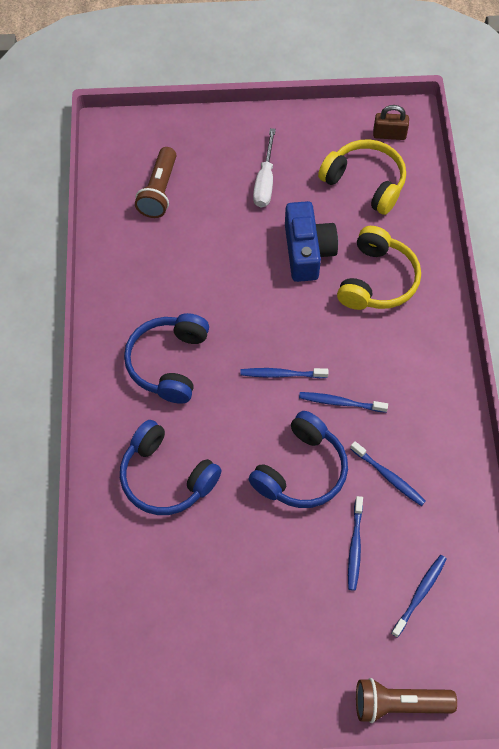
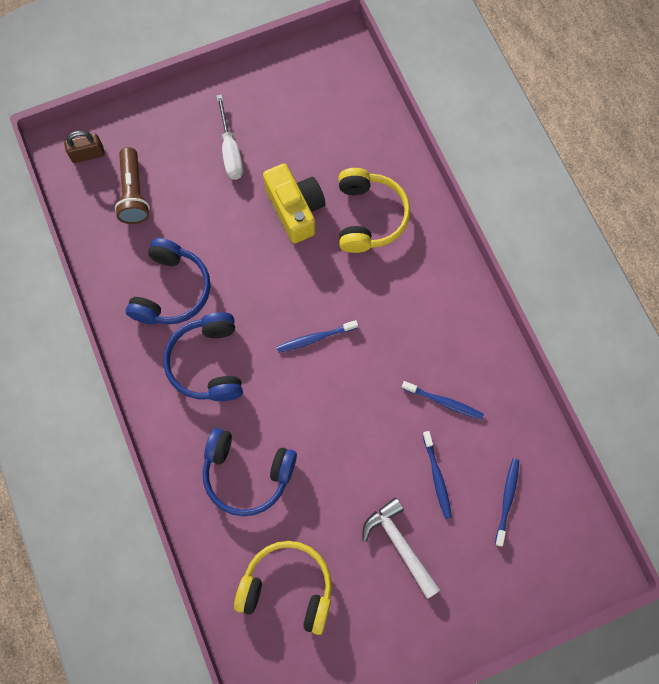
camera: 20 degrees left, 10 degrees up
blue headphones [248,411,348,508] -> blue headphones moved to [126,238,210,325]
blue camera [285,201,338,282] -> yellow camera [263,164,325,243]
blue toothbrush [299,392,388,413] -> none
yellow headphones [318,139,406,215] -> yellow headphones moved to [234,541,332,635]
brown flashlight [356,678,457,723] -> none
brown padlock [373,105,409,140] -> brown padlock moved to [64,130,105,163]
none -> white hammer [362,497,440,599]

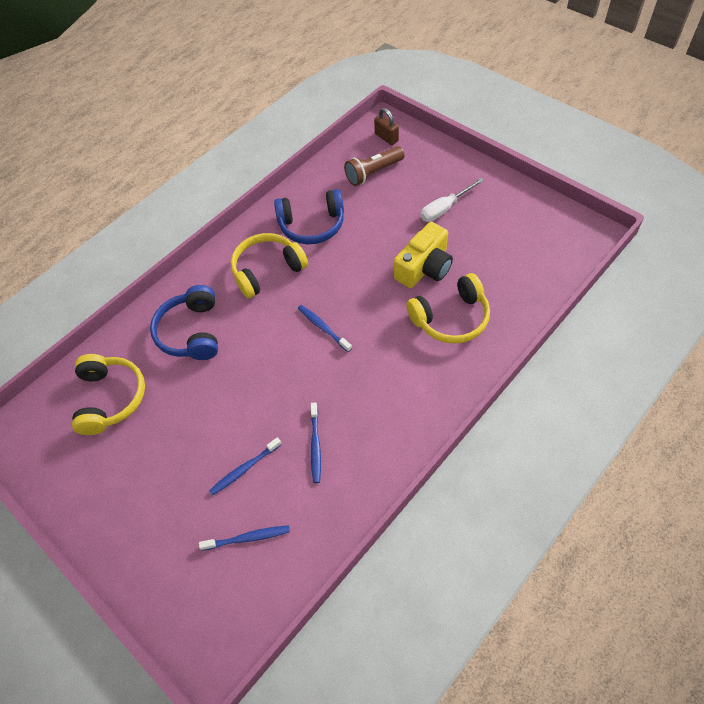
camera: 70 degrees right, 15 degrees down
blue headphones [163,312,243,401] -> yellow headphones [231,233,308,298]
white hammer [362,497,440,599] -> none

